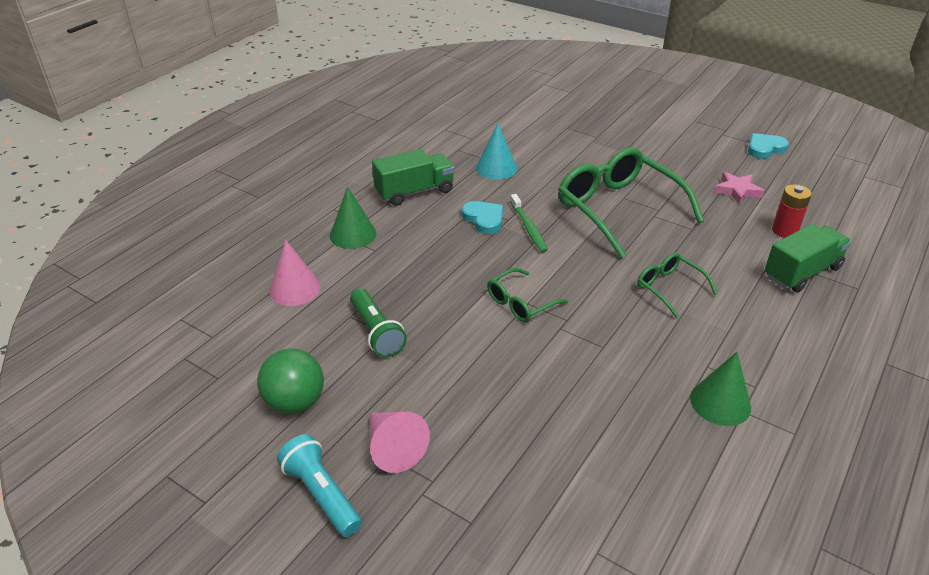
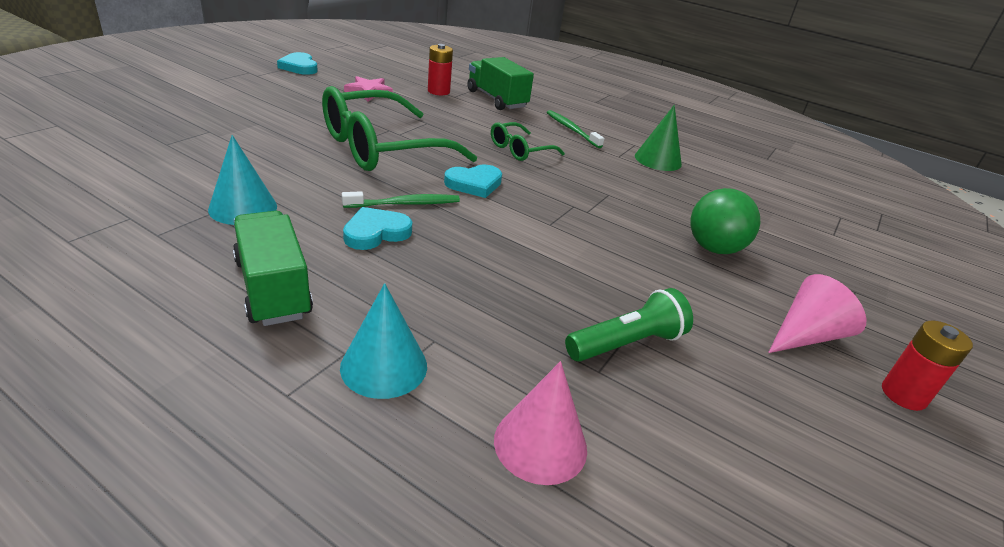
camera: 95 degrees left, 5 degrees down
green ball [257,348,324,414] -> green ball moved to [691,188,760,254]
turquoise flashlight [277,434,362,537] -> red battery [882,321,973,411]
green cone [330,187,376,249] -> turquoise cone [340,283,427,399]
green glasses [487,268,568,322] -> none
none -> turquoise heart [444,165,502,198]
none -> green toothbrush [547,110,604,148]

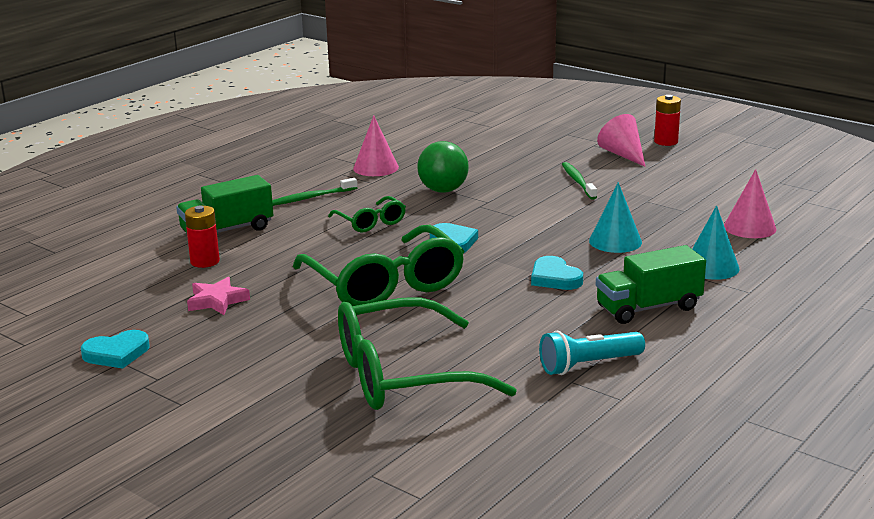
camera: 80 degrees left, 10 degrees down
turquoise cone [208,135,277,225] -> turquoise cone moved to [589,182,642,253]
green toothbrush [342,191,460,208] -> green toothbrush moved to [562,162,597,200]
green flashlight [565,288,693,362] -> none
green cone [635,105,682,171] -> pink cone [353,115,399,176]
green ball [691,188,760,254] -> green ball moved to [417,141,469,192]
none -> green glasses [338,297,517,410]
none -> turquoise flashlight [539,331,645,375]

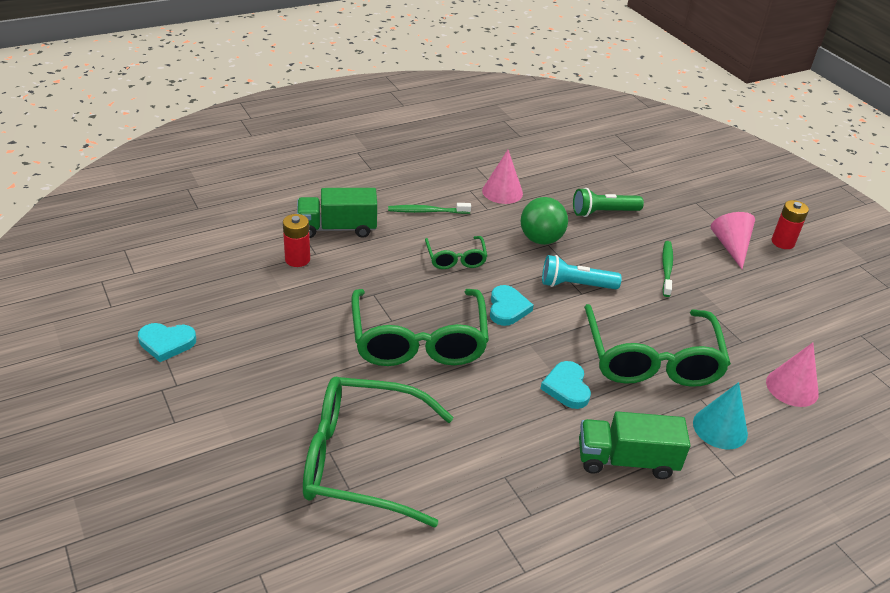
camera: 20 degrees right, 15 degrees up
pink star [187,277,250,315] -> none
turquoise flashlight [539,331,645,375] -> turquoise flashlight moved to [542,255,622,289]
turquoise cone [589,182,642,253] -> green glasses [584,304,731,387]
none -> green flashlight [573,188,644,217]

